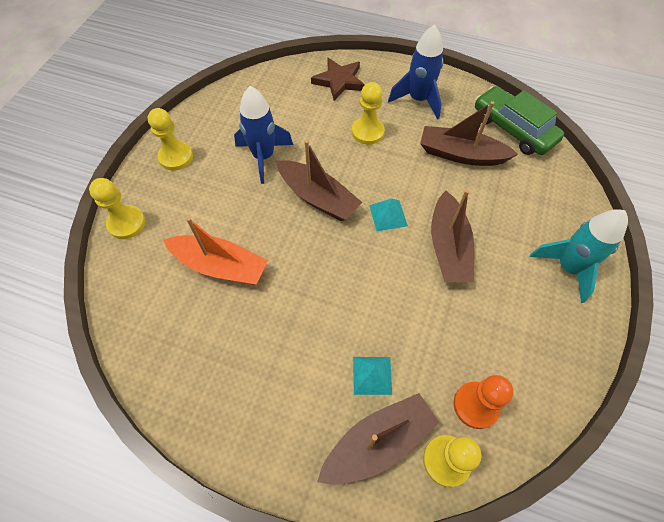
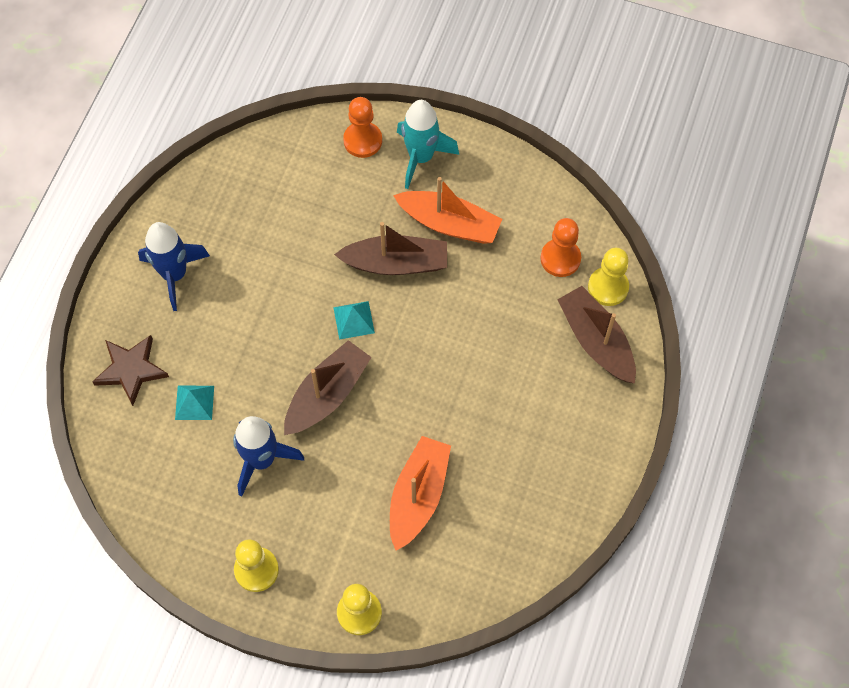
camera: 90 degrees left, 5 degrees up
yellow pawn [352,82,385,145] -> none
turquoise pyramid [353,357,392,395] -> turquoise pyramid moved to [175,386,214,420]
brown boat [420,101,518,166] -> none
green car [475,86,564,155] -> none
none -> orange pawn [343,97,382,158]
none -> orange boat [393,177,502,244]

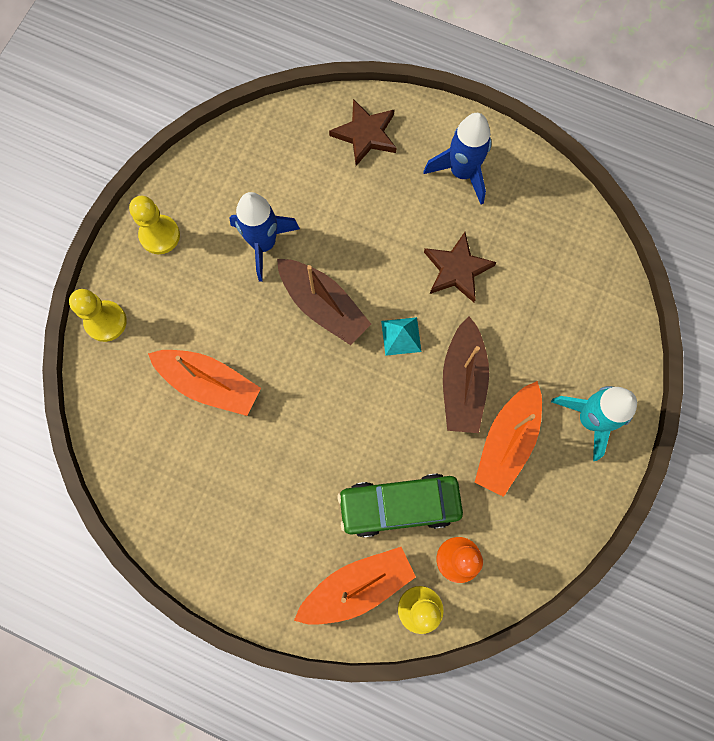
camera: 95 degrees right, 10 degrees up
turquoise pyramid [175,386,214,420] -> none
orange pawn [343,97,382,158] -> none
brown boat [557,286,636,384] -> orange boat [294,547,416,625]
none -> green car [337,473,463,538]
none -> brown star [424,232,497,302]

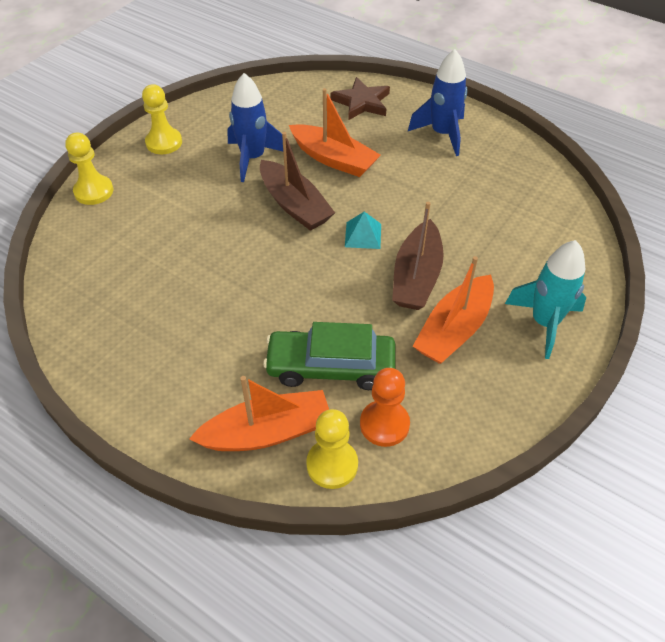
camera: 10 degrees right, 25 degrees down
orange boat [148,350,261,416] -> orange boat moved to [289,88,381,177]
brown star [424,232,497,302] -> none

